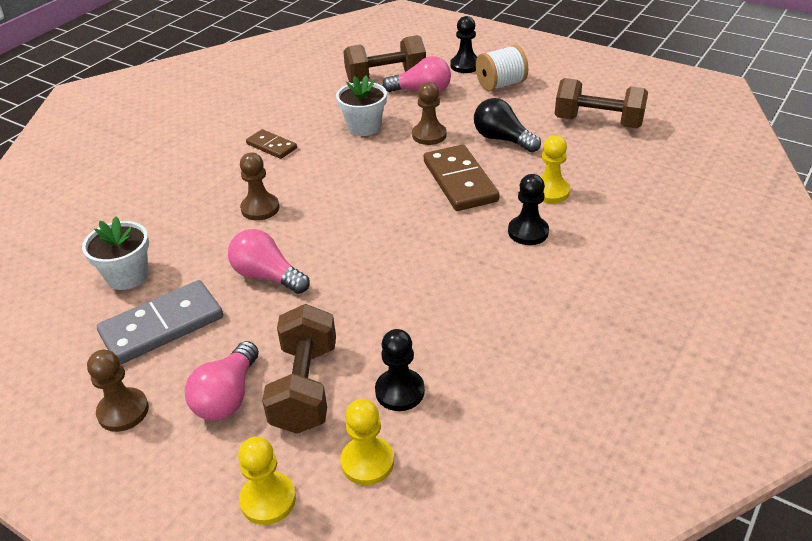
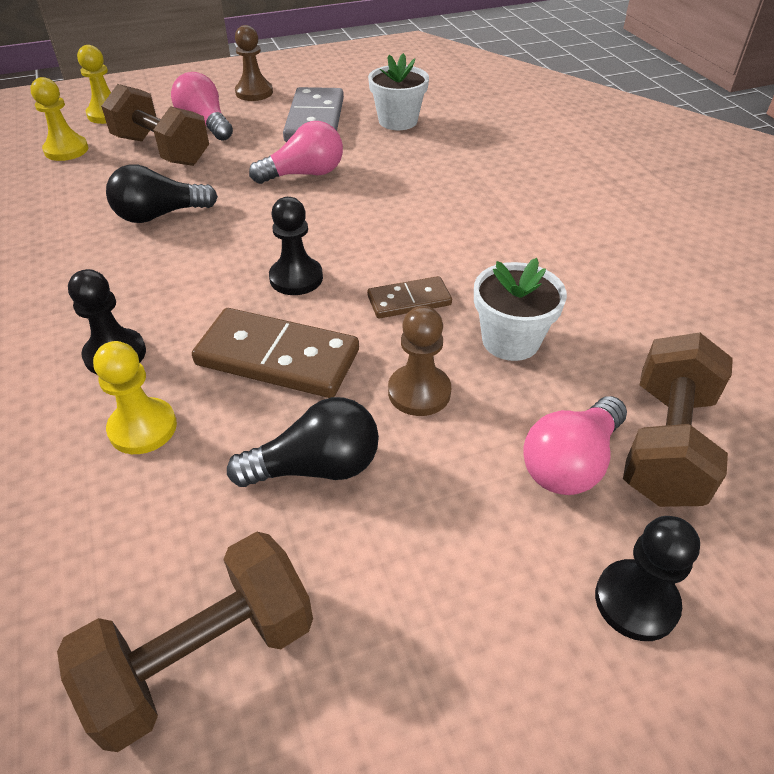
camera: 125 degrees right, 5 degrees up
brown pawn [240,153,279,221] -> none
brown domino [246,129,297,159] -> brown domino moved to [367,276,452,319]
black pawn [375,329,425,411] -> black pawn moved to [269,197,323,295]
white spool [476,45,528,91] -> none
none -> black light bulb [106,164,218,223]

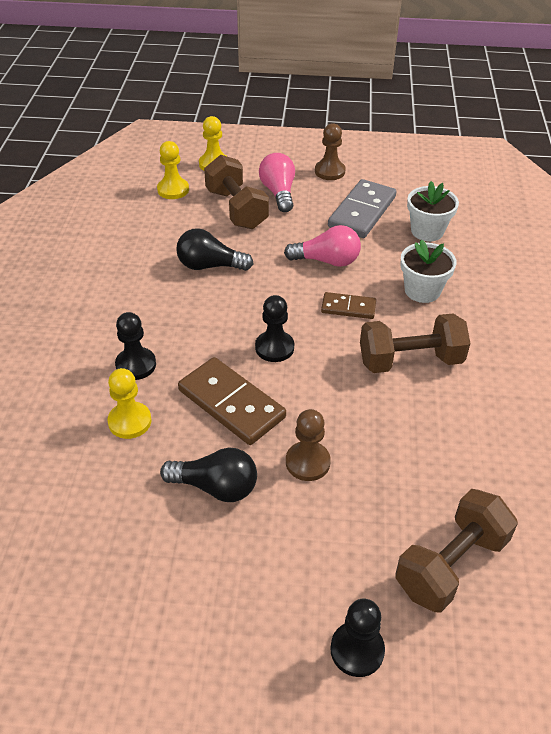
camera: 25 degrees right, 0 degrees up
brown dumbbell [57,532,313,752] -> brown dumbbell moved to [360,314,470,373]
brown domino [367,276,452,319] -> brown domino moved to [321,292,376,319]
white flower pot [474,258,567,361] -> white flower pot moved to [400,239,457,303]
pink light bulb [523,396,627,495] -> none

